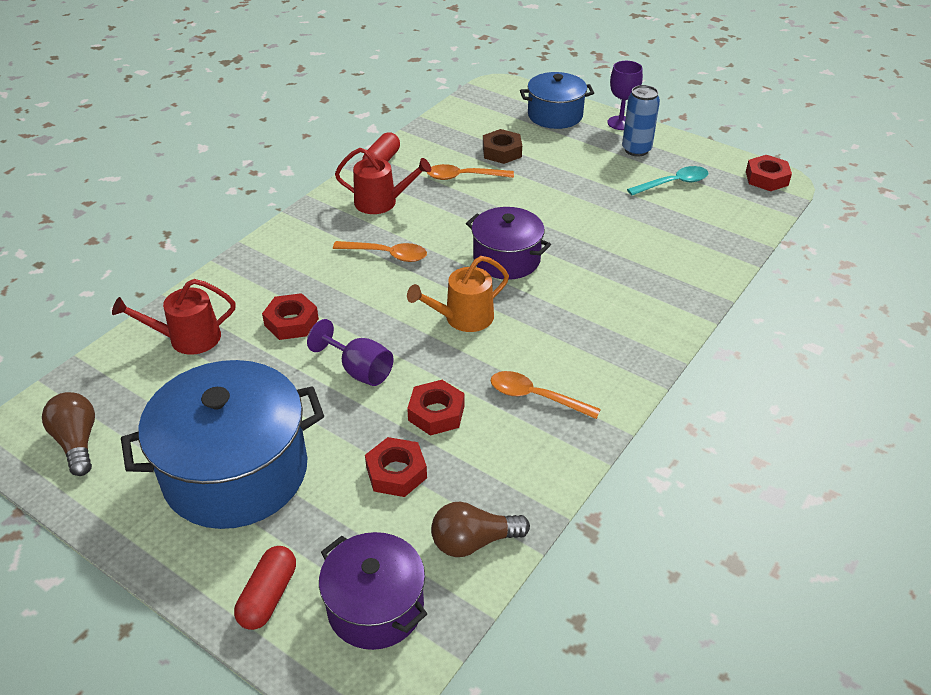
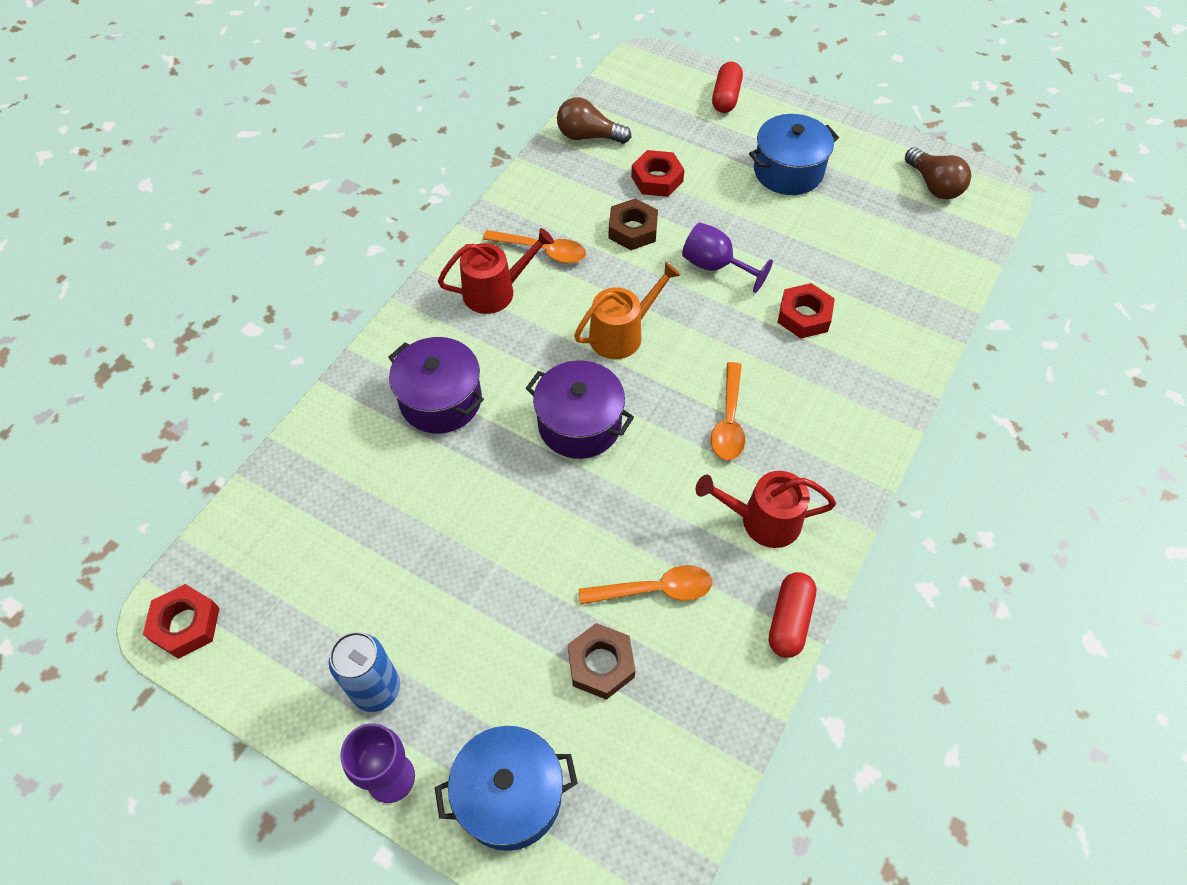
camera: 175 degrees right, 15 degrees up
red watering can [112,279,235,355] -> red watering can moved to [438,228,554,314]
blue pot [121,360,324,529] -> blue pot [749,114,839,195], size x0.59
purple pot [319,532,427,650] -> purple pot moved to [389,337,484,433]
orange spoon [333,241,427,262] -> orange spoon turned 90 degrees counterclockwise [711,362,745,460]
red nut [407,380,465,436] -> brown nut [608,198,658,250]
brown light bulb [431,502,530,557] -> brown light bulb turned 150 degrees counterclockwise [557,97,631,144]
turquoise spoon [627,166,708,195] -> none

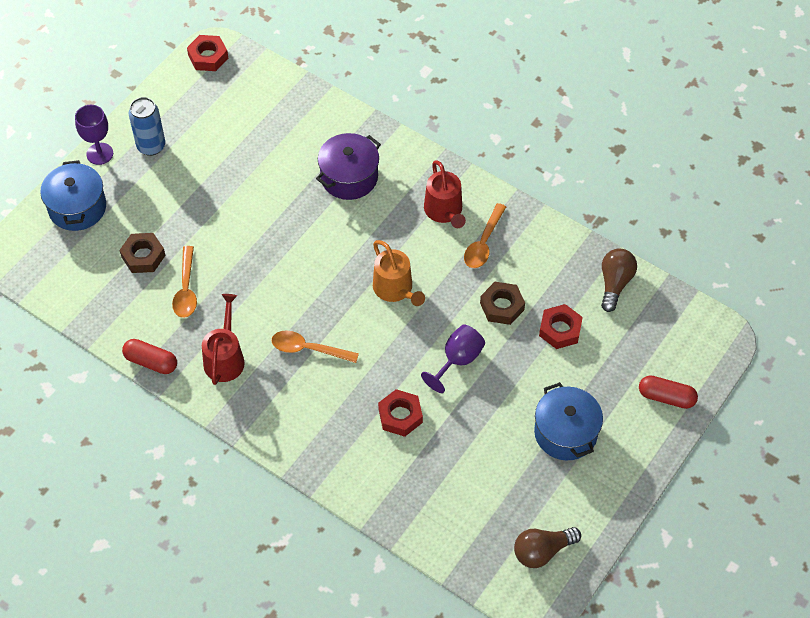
camera: 95 degrees right, 0 degrees up
purple pot [525,360,634,459] -> none

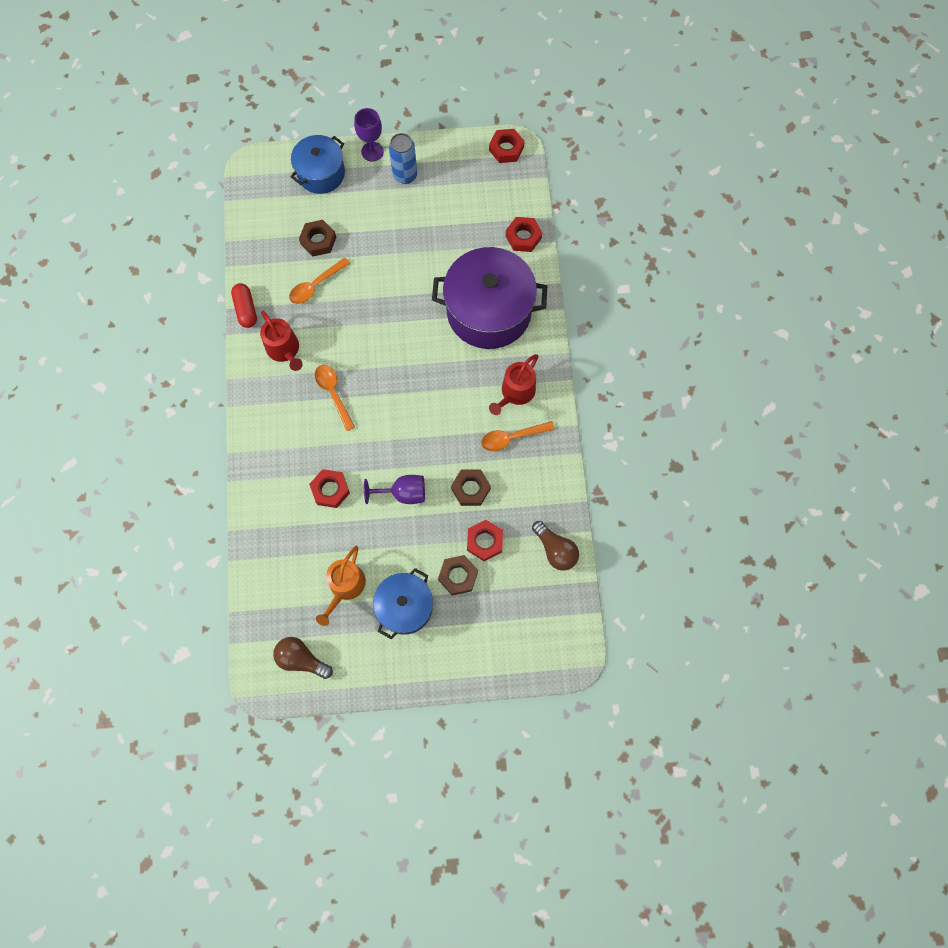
camera: 50 degrees right, 15 degrees up
red watering can [202,294,245,385] -> red watering can turned 90 degrees clockwise [260,310,303,371]
purple pot [316,133,381,200] -> purple pot [432,247,547,349], size x1.69
orange watering can [373,240,425,306] -> orange watering can moved to [316,546,366,626]
brown light bulb [601,249,637,312] -> brown light bulb turned 75 degrees clockwise [532,521,579,571]
red capsule [639,375,698,409] -> none
none -> brown nut [438,555,478,595]
none -> red nut [506,217,542,252]

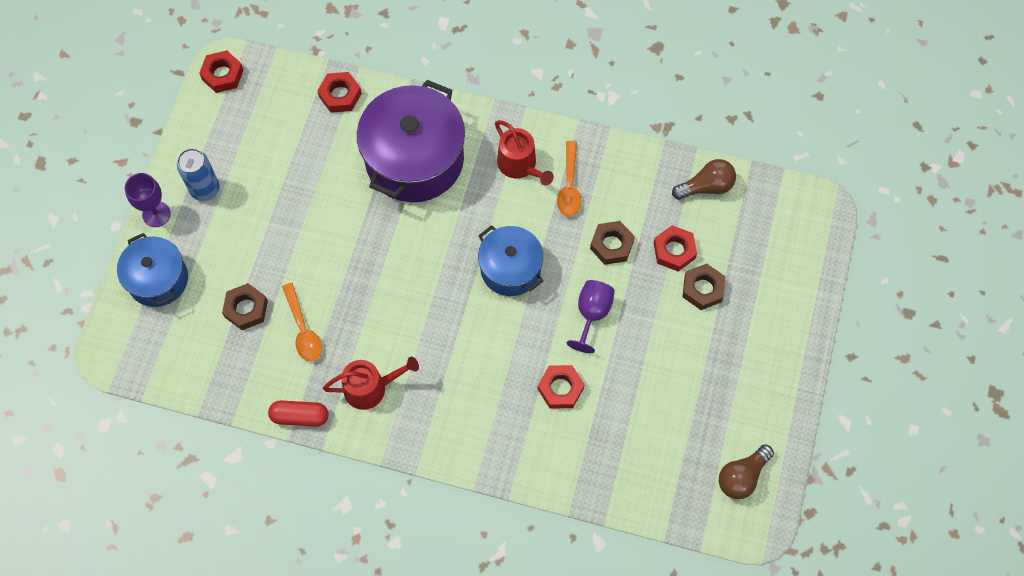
camera: 70 degrees left, 5 degrees down
orange spoon [315,365,355,431] -> none
orange watering can [316,546,366,626] -> none
blue pot [373,568,433,639] -> blue pot moved to [478,225,543,296]

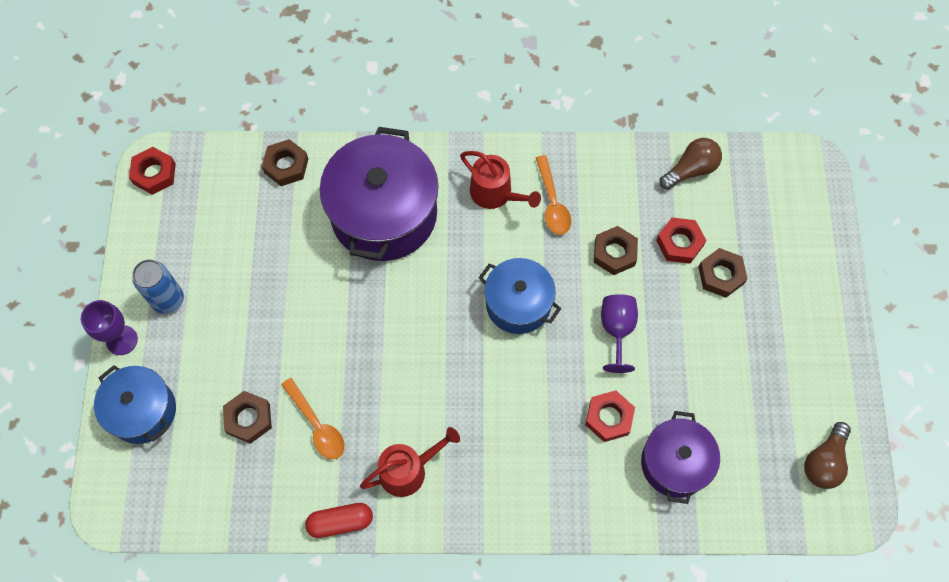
camera: 15 degrees left, 0 degrees up
red nut [317,72,362,113] -> brown nut [262,139,308,186]
none -> purple pot [641,411,720,504]

